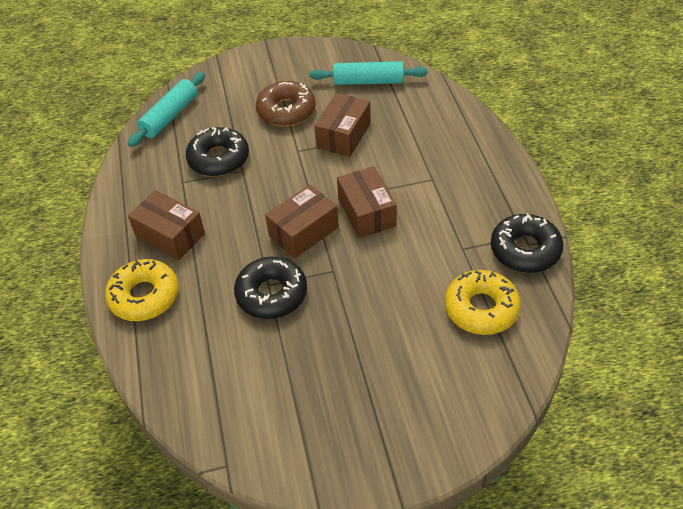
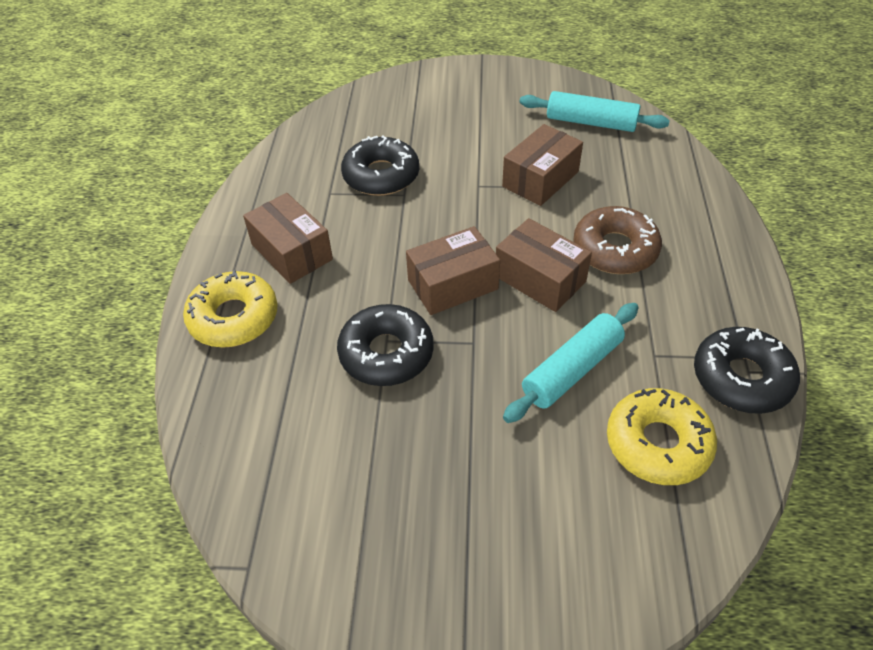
camera: 15 degrees right, 0 degrees up
turquoise rolling pin [127,72,205,147] -> turquoise rolling pin moved to [503,303,639,423]
brown donut [256,81,316,127] -> brown donut moved to [573,206,662,274]
brown box [337,166,397,238] -> brown box turned 45 degrees counterclockwise [496,218,592,312]

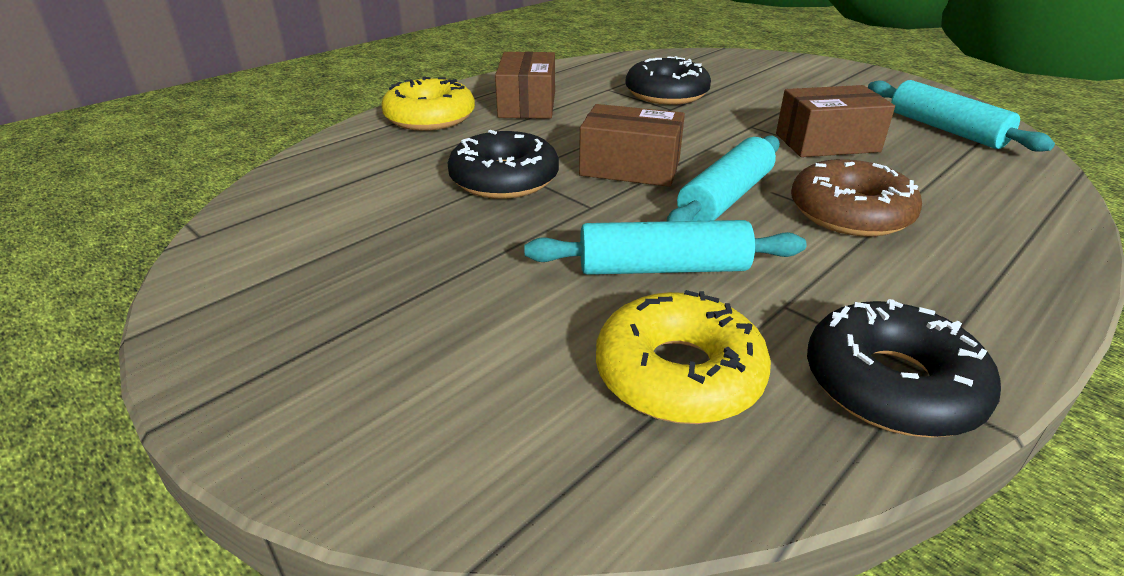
camera: 40 degrees right, 15 degrees down
brown box [496,218,592,312] -> turquoise rolling pin [667,136,780,221]

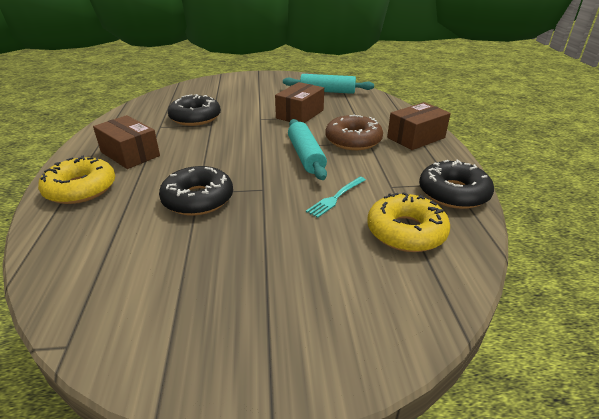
camera: 50 degrees left, 0 degrees up
turquoise rolling pin [524,220,806,275] -> turquoise fork [306,177,366,218]
brown box [579,104,685,187] -> brown box moved to [387,102,451,150]

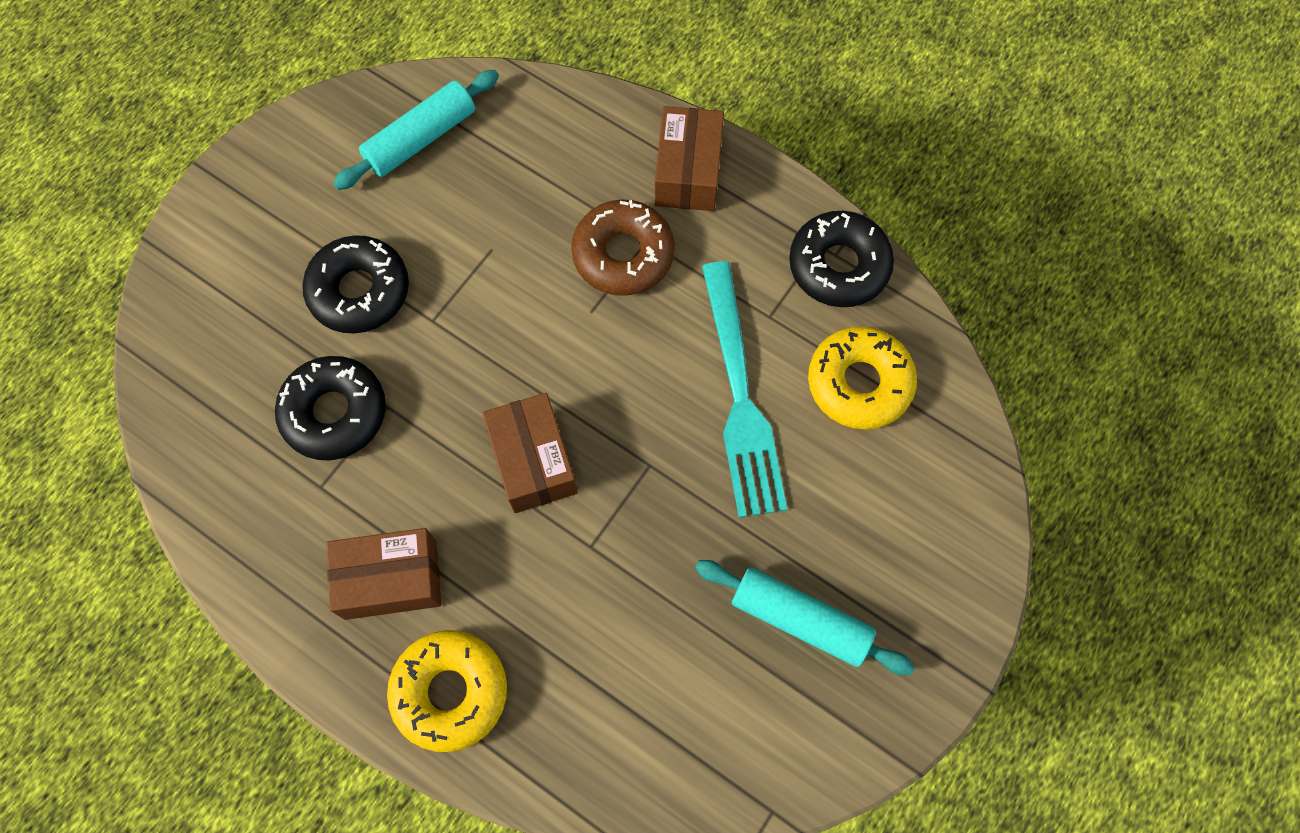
camera: 50 degrees left, 35 degrees up
black donut [159,166,233,216] -> black donut moved to [302,235,409,333]
brown box [275,82,324,123] -> brown box moved to [482,393,578,513]
turquoise rolling pin [288,119,327,180] -> turquoise rolling pin moved to [695,560,915,675]
turquoise fork [306,177,366,218] -> turquoise fork [702,261,787,518], size x2.12

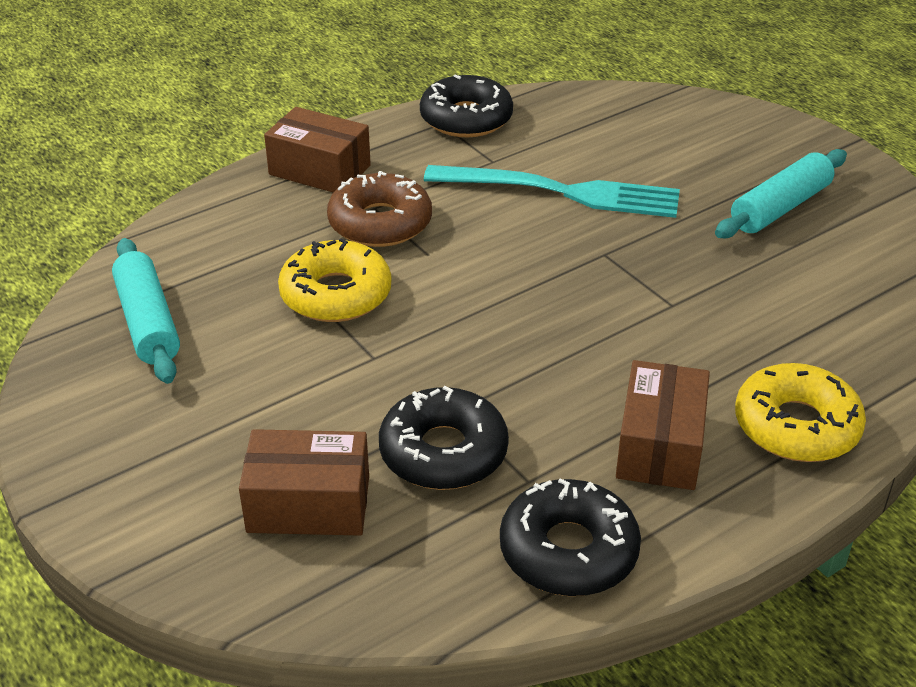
camera: 70 degrees left, 30 degrees down
black donut [302,235,409,333] -> black donut moved to [500,478,641,596]
brown box [482,393,578,513] -> brown box moved to [239,429,369,536]
yellow donut [808,326,917,430] -> yellow donut moved to [278,238,391,322]

